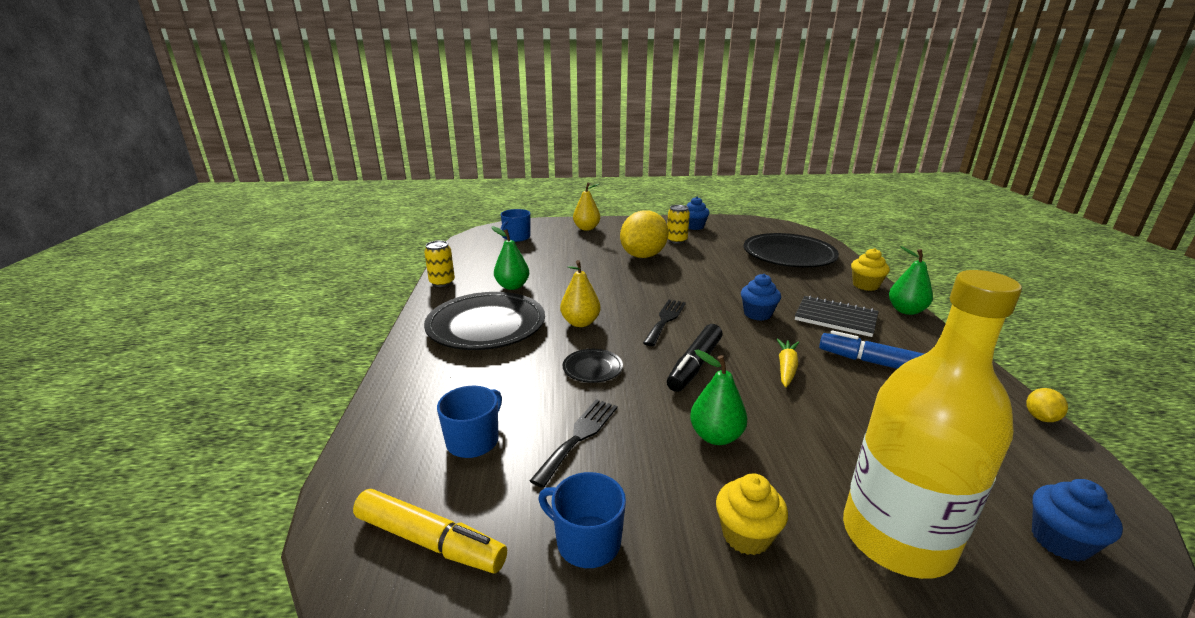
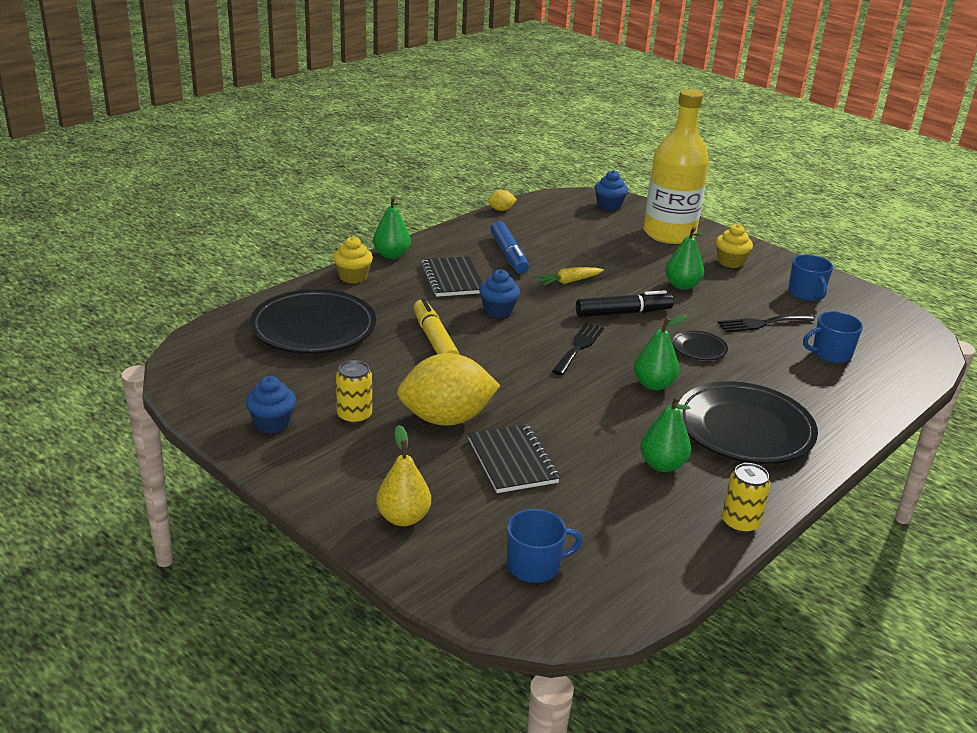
camera: 135 degrees left, 5 degrees up
yellow marker [353,489,507,573] -> yellow marker moved to [414,298,459,354]
yellow pear [560,260,600,327] -> green pear [634,314,687,390]
black fork [643,300,686,346] -> black fork turned 135 degrees clockwise [552,323,604,375]
none -> black notebook [468,424,560,493]

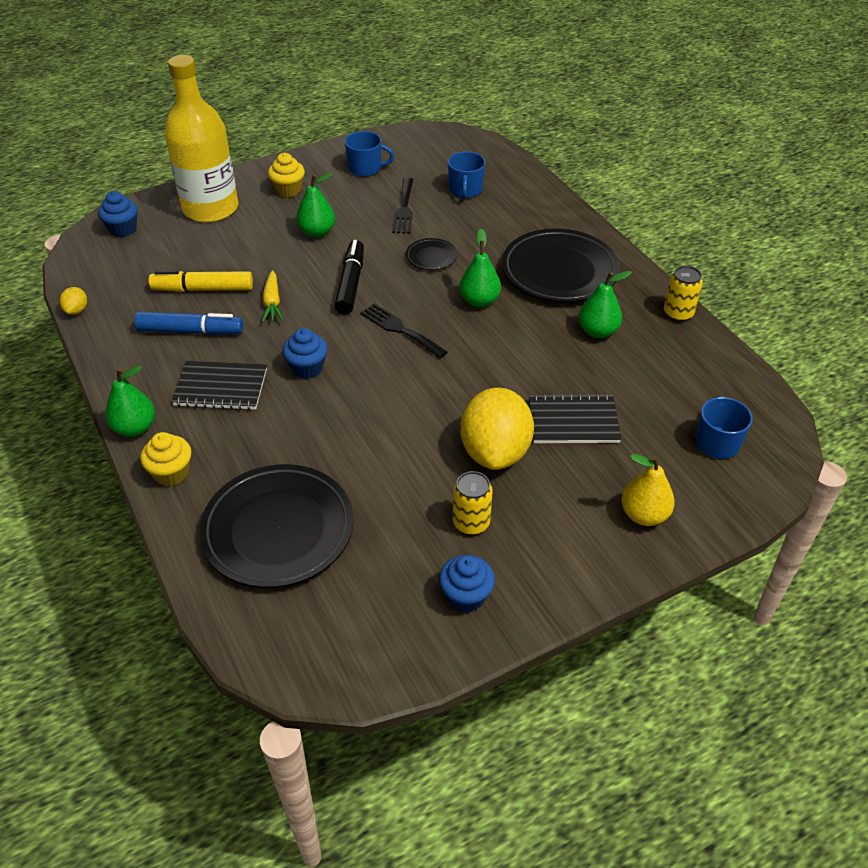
camera: 70 degrees left, 15 degrees up
yellow marker [414,298,459,354] -> yellow marker moved to [149,271,253,292]

